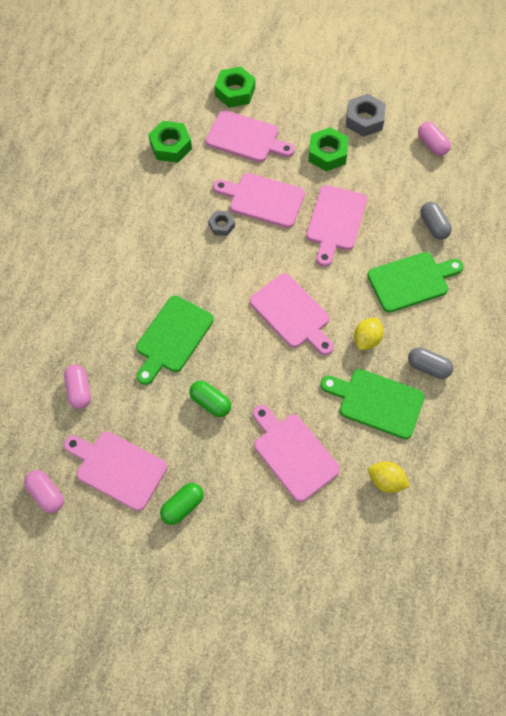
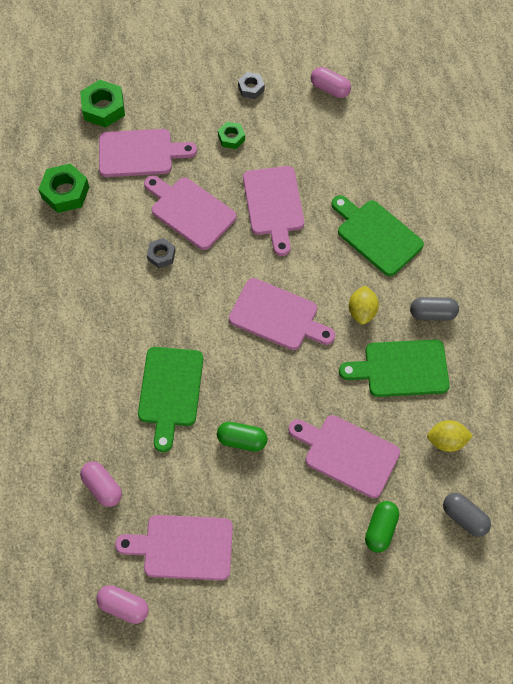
camera: 25 degrees left, 0 degrees up
green capsule [160,483,204,525] -> green capsule moved to [365,501,399,553]
pink cutting board [213,173,305,228] -> pink cutting board turned 45 degrees clockwise [144,175,237,250]
green nut [308,127,348,171] -> green nut [218,122,245,149], size x0.59
grey nut [346,94,386,137] -> grey nut [238,72,265,99], size x0.59
green cutting board [367,252,464,313] -> green cutting board turned 90 degrees counterclockwise [331,195,424,276]
grey capsule [420,202,452,240] -> grey capsule moved to [443,493,491,537]

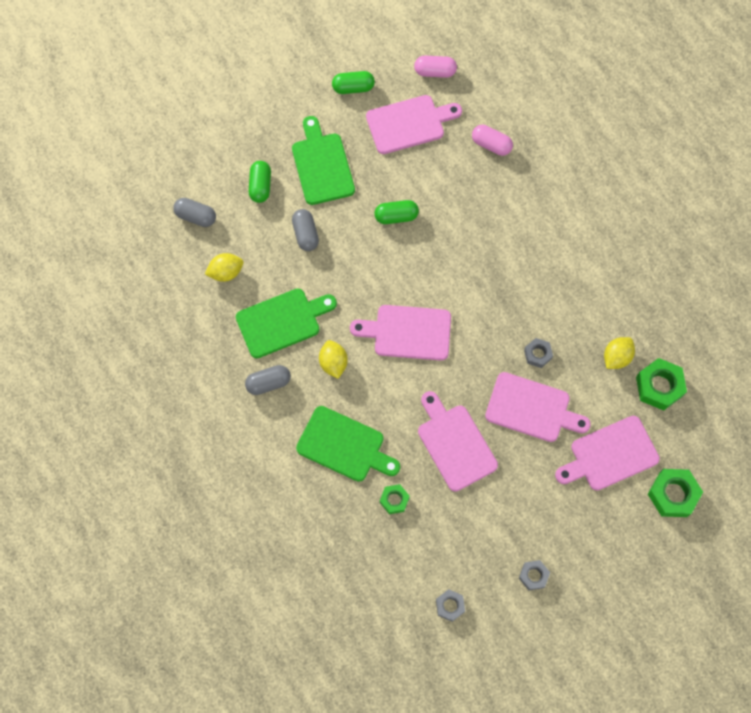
camera: 160 degrees right, 5 degrees up
green cutting board [138,347,203,452] -> green cutting board moved to [292,116,355,205]
green nut [218,122,245,149] -> green nut moved to [380,484,410,514]
pink cutting board [288,415,400,498] -> grey capsule [292,209,319,251]
pink capsule [311,67,351,98] -> grey nut [436,589,465,622]
none -> green capsule [332,71,375,94]
none -> yellow lemon [604,337,635,369]

